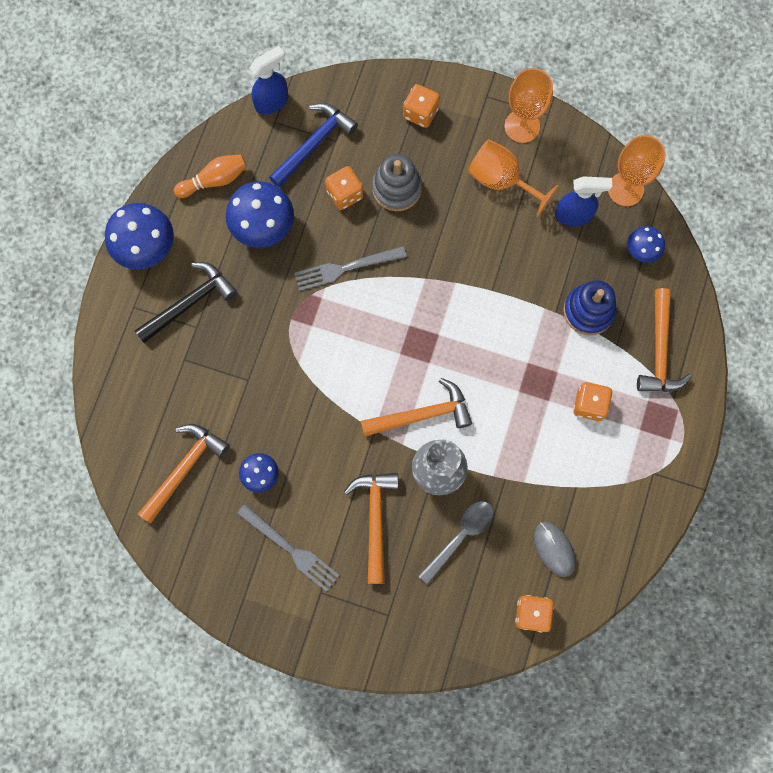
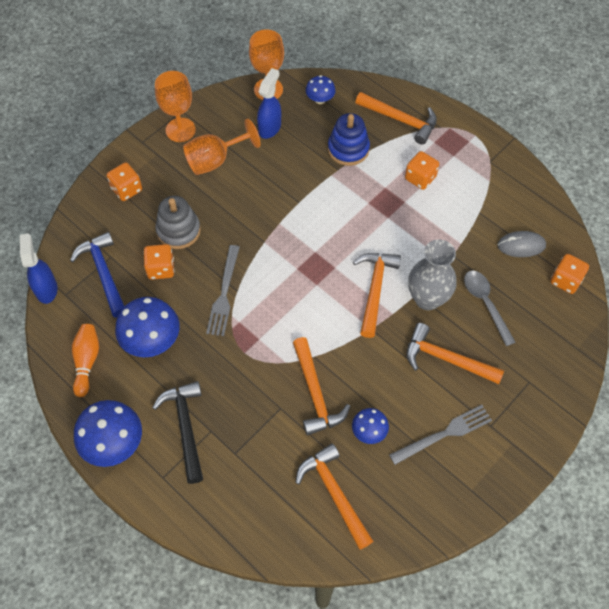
camera: 65 degrees left, 15 degrees down
none -> orange hammer [293,337,351,435]

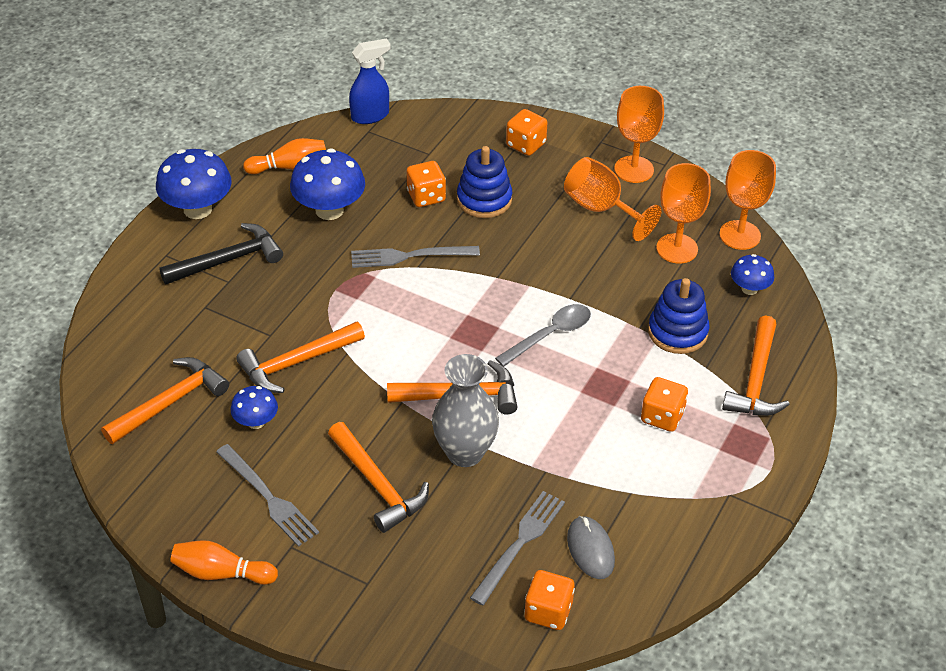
camera: 75 degrees right, 15 degrees down
blue hammer [70,232,124,317] -> none
grey stacking toy [155,196,201,249] -> blue stacking toy [457,146,512,218]
blue spray bottle [257,68,281,139] -> orange goblet [656,163,711,264]
orange hammer [407,323,504,384] -> orange hammer turned 135 degrees clockwise [328,422,429,533]
grey spoon [464,271,516,346] -> grey spoon moved to [495,304,591,366]
none -> orange bowling pin [170,540,278,585]
none -> grey fork [470,491,565,606]

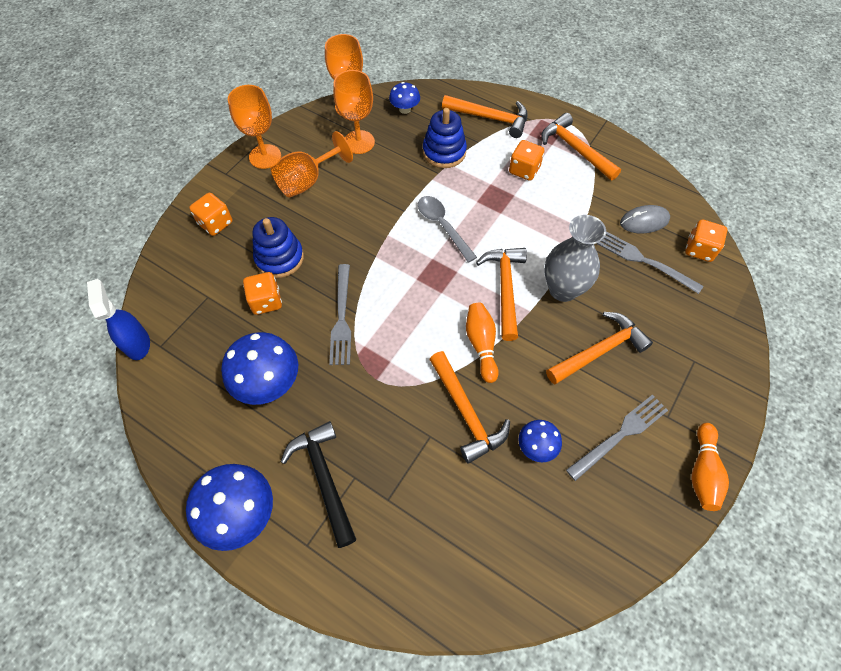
camera: 85 degrees left, 15 degrees up
orange hammer [101,357,229,444] -> orange hammer moved to [541,113,621,180]
orange bowling pin [243,138,326,174] -> orange bowling pin moved to [466,303,499,383]

